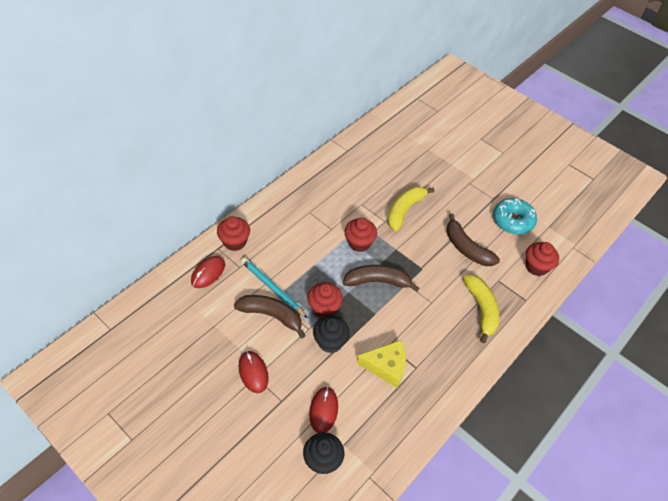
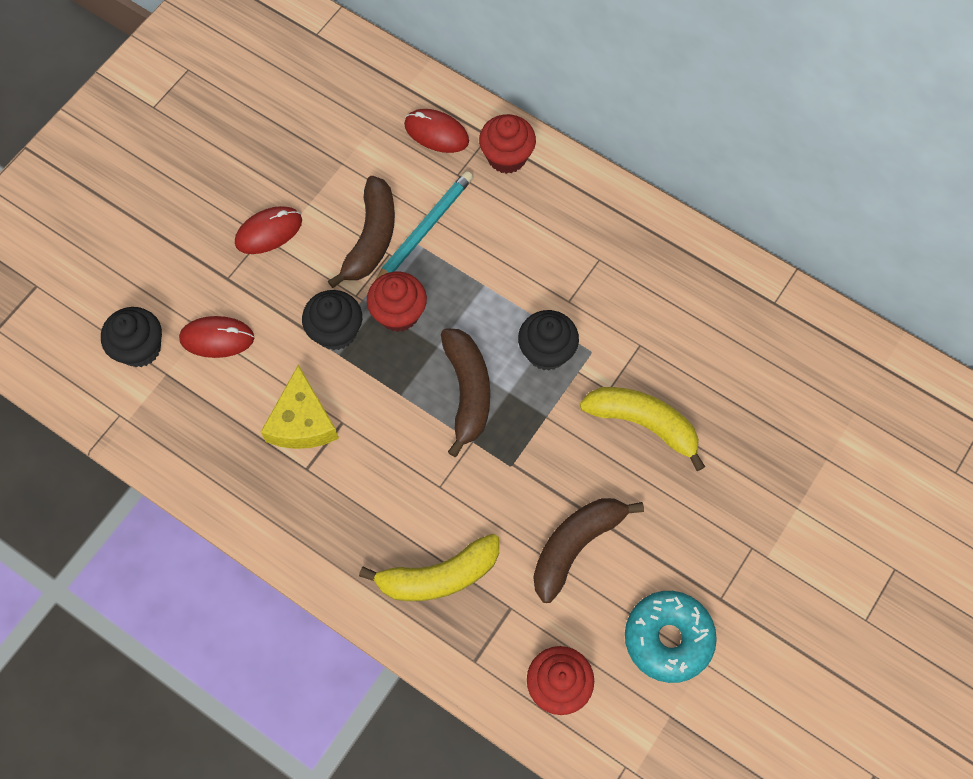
camera: 85 degrees right, 15 degrees up
red cupcake [345,218,377,252] -> black cupcake [518,310,579,371]

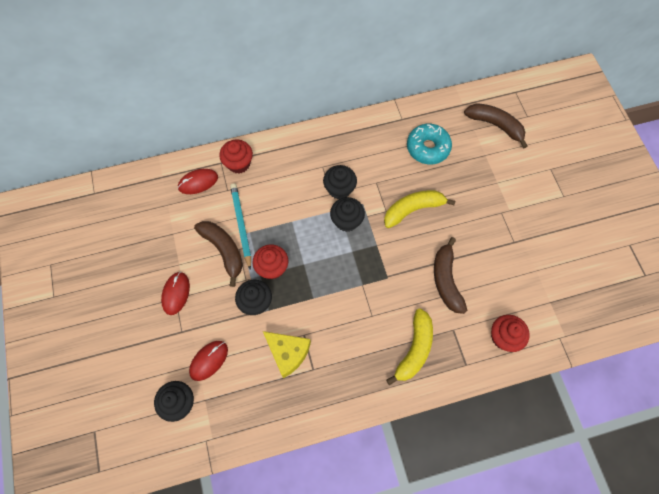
camera: 50 degrees left, 0 degrees up
brown banana [441,328,490,457] -> brown banana moved to [464,103,528,149]
turquoise donut [625,591,717,683] -> turquoise donut moved to [407,124,452,164]
none -> black cupcake [323,165,357,199]

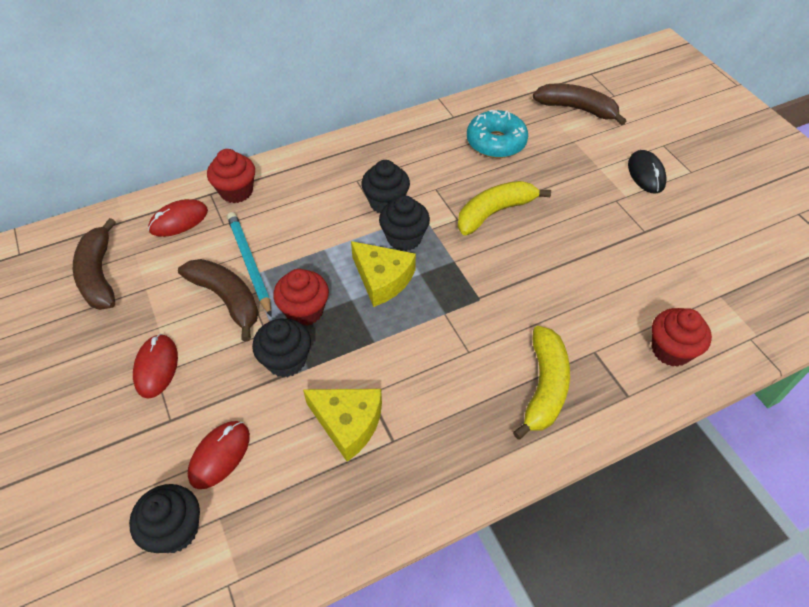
camera: 10 degrees left, 15 degrees down
brown banana [434,237,467,314] -> brown banana moved to [73,218,116,310]
none -> yellow cheese [351,241,416,307]
none -> black mouse [628,150,667,193]

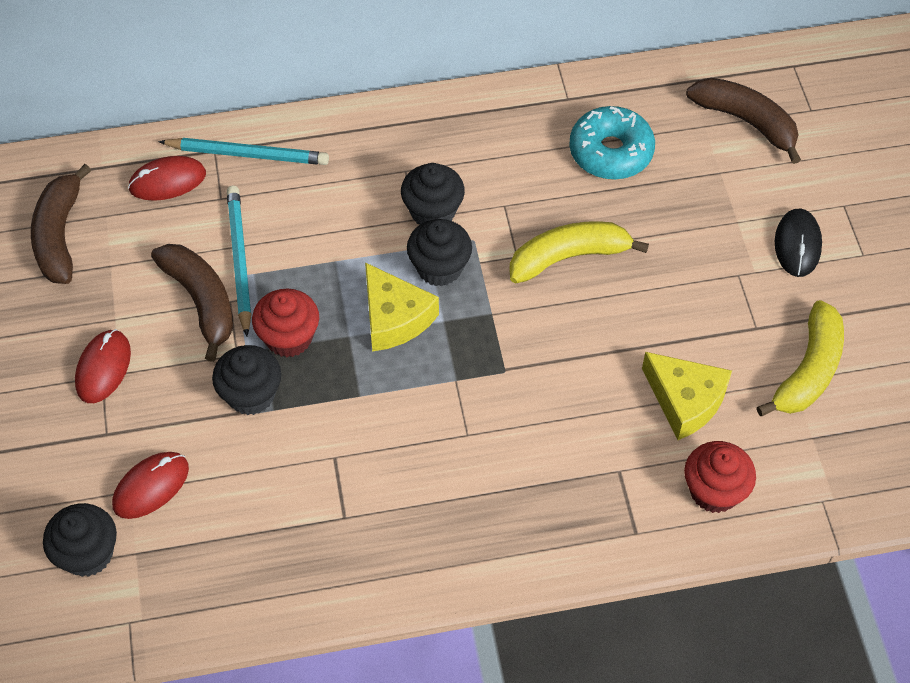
camera: 15 degrees right, 5 degrees up
red cupcake [207,149,255,203] -> turquoise pencil [158,138,329,165]
yellow cheese [303,389,382,462] -> yellow cheese moved to [642,352,732,440]
yellow banana [513,326,570,439] -> yellow banana moved to [757,300,844,416]

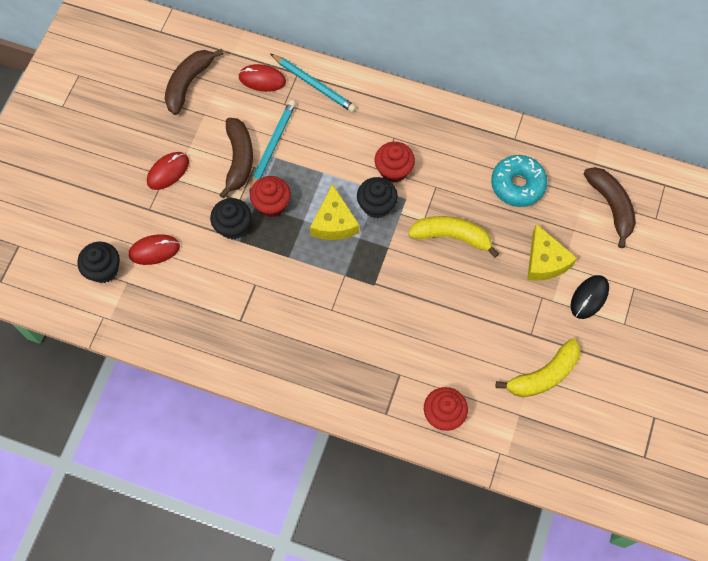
camera: 30 degrees right, 10 degrees up
black cupcake [401,163,465,224] -> red cupcake [375,142,415,183]
yellow cheese [642,352,732,440] -> yellow cheese moved to [527,224,577,281]

